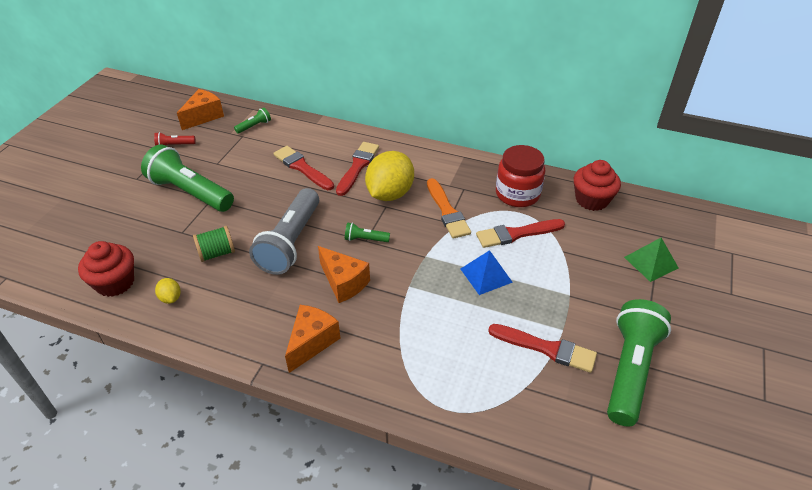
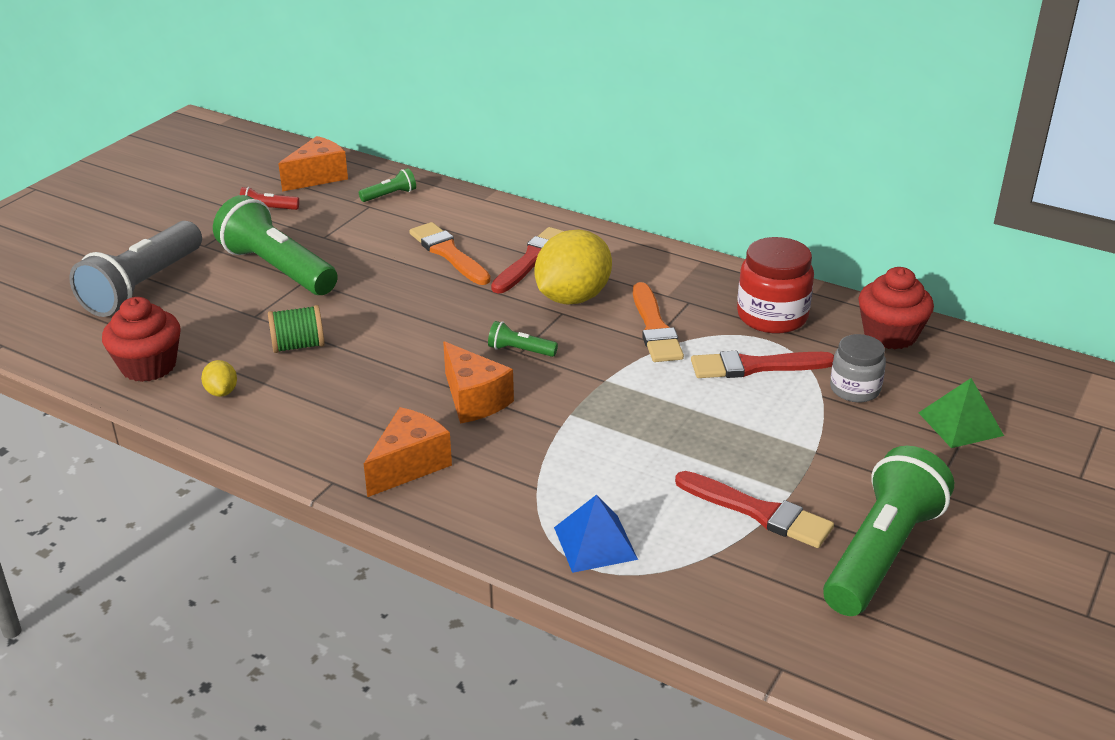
camera: 10 degrees right, 10 degrees down
grey flashlight [249,188,319,275] -> grey flashlight moved to [69,221,202,317]
red brush [273,146,334,190] -> orange brush [409,222,491,285]
blue pyramid [461,250,513,295] -> blue pyramid moved to [554,495,638,573]
none -> grey jar [830,334,886,402]

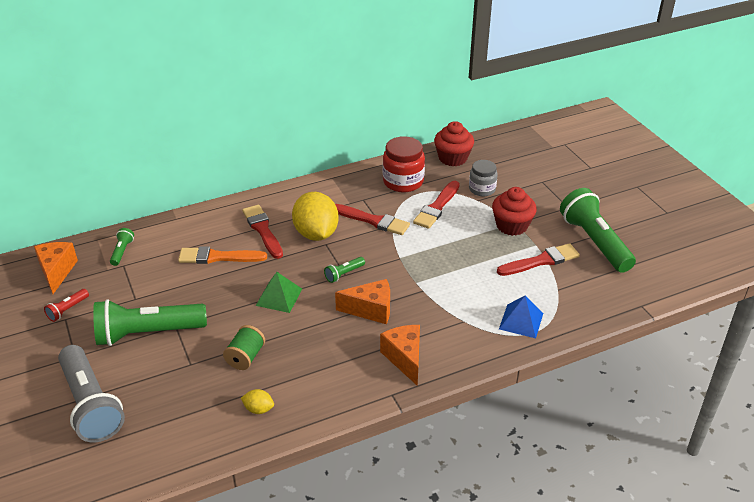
camera: 55 degrees left, 5 degrees up
red cupcake [102,297,181,382] -> red cupcake moved to [492,187,537,236]
orange brush [633,282,684,362] -> red brush [335,204,410,235]
green pyramid [919,378,1004,448] -> green pyramid moved to [256,272,302,313]

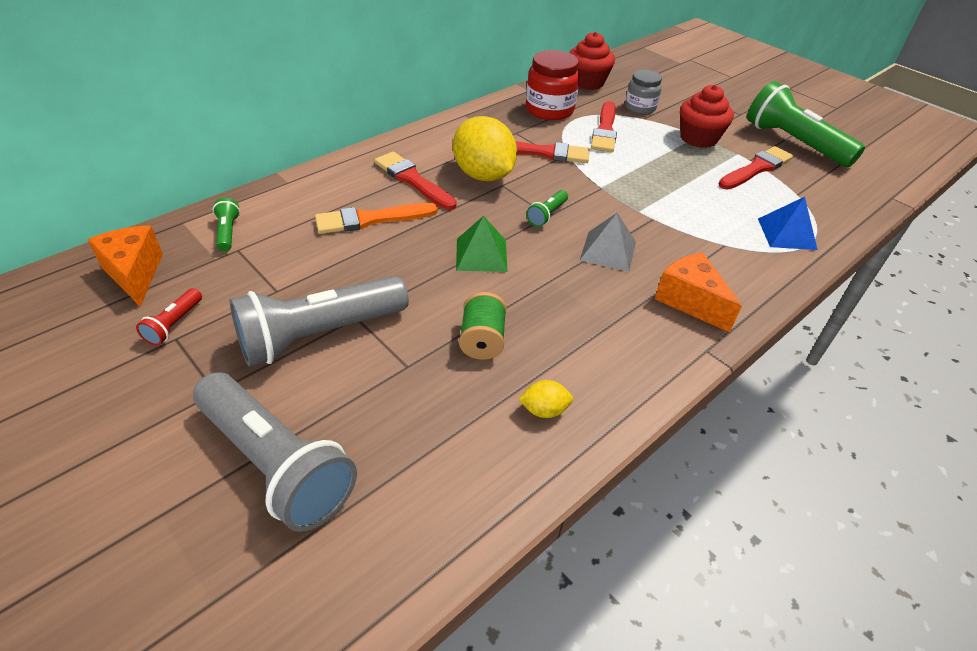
camera: 20 degrees left, 5 degrees up
green flashlight [93,299,207,346] -> grey flashlight [230,276,409,367]
orange cheese [335,279,390,324] -> grey pyramid [580,213,636,272]

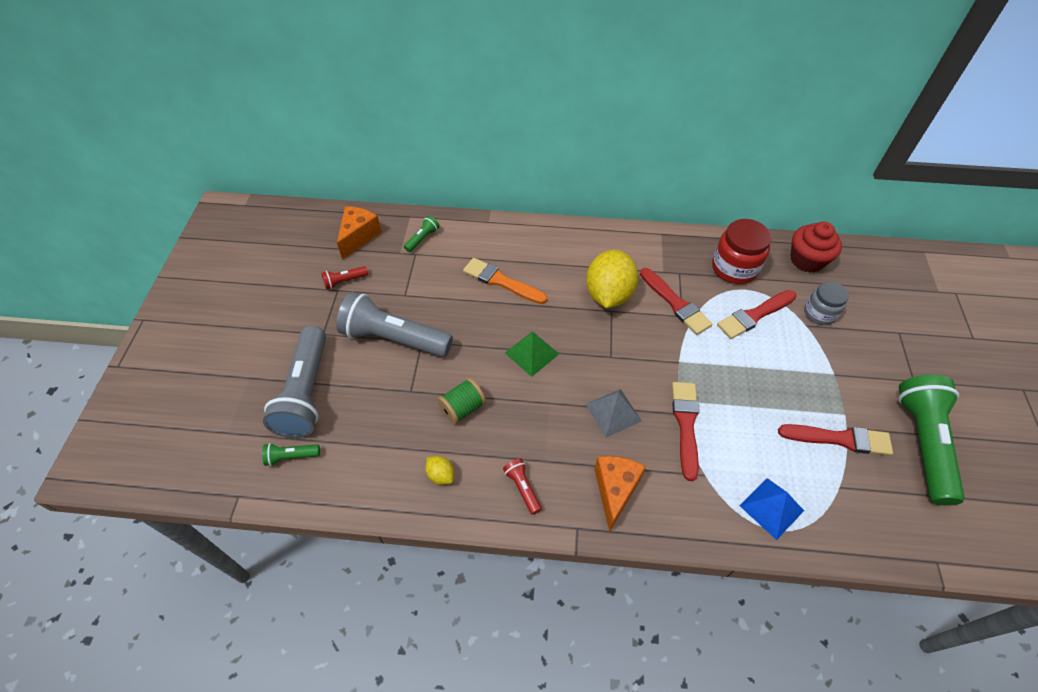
camera: 50 degrees right, 10 degrees up
red brush [374,152,457,210] -> red brush moved to [672,382,699,481]
green flashlight [526,190,568,227] -> green flashlight moved to [262,443,320,466]
red cupcake [680,85,734,148] -> none
none -> red flashlight [503,458,542,515]

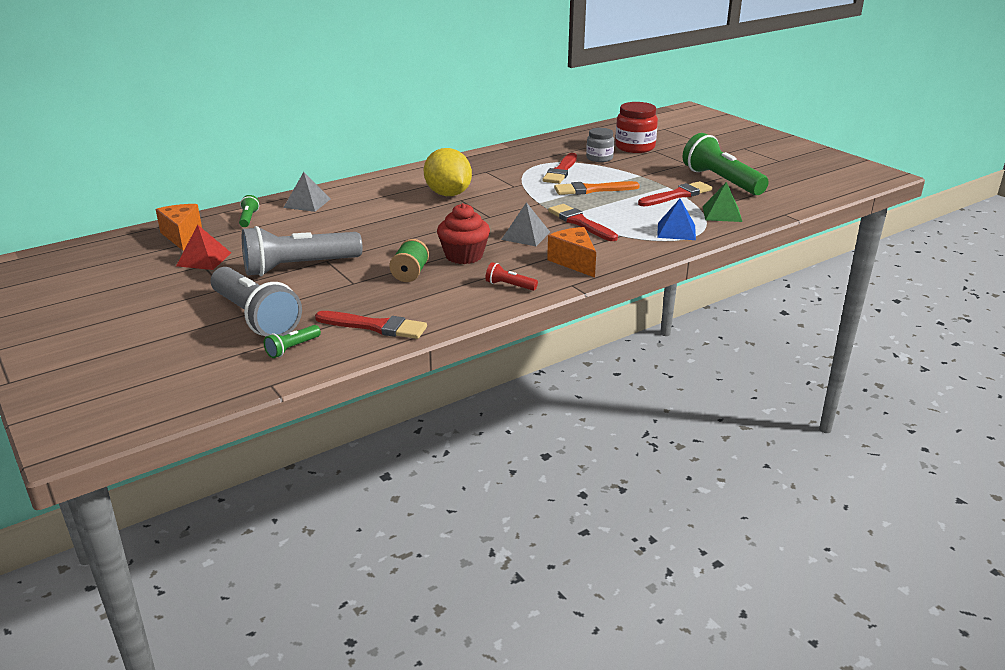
camera: 40 degrees left, 25 degrees down
red flashlight [321,266,368,290] -> red pyramid [176,225,231,270]
yellow lemon [425,456,454,485] -> none
orange brush [463,258,547,304] -> orange brush moved to [554,181,640,195]
green pyramid [505,331,559,377] -> green pyramid moved to [703,182,742,222]
red brush [640,268,713,335] -> red brush moved to [315,311,427,339]
red jar [712,219,771,284] -> red jar moved to [615,102,658,153]
red cupcake [791,222,842,273] -> red cupcake moved to [437,203,490,264]
none -> grey pyramid [283,172,331,212]

